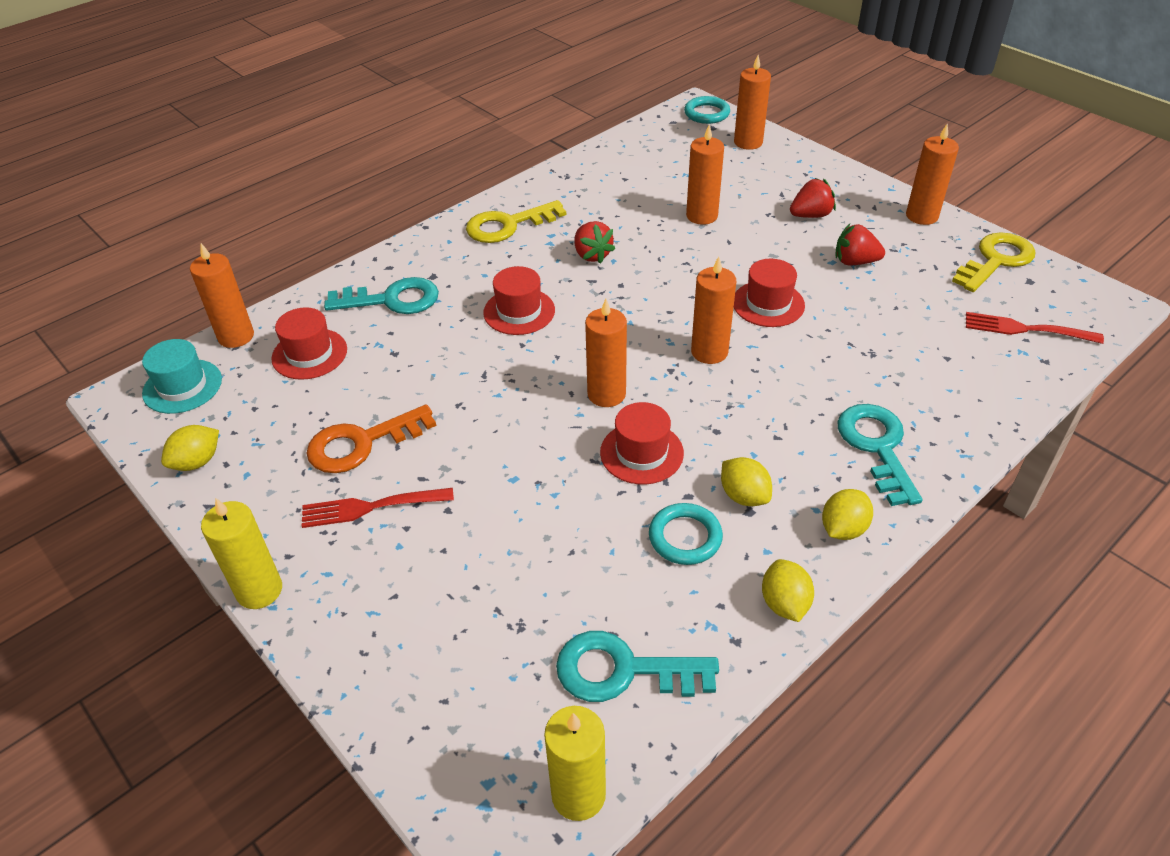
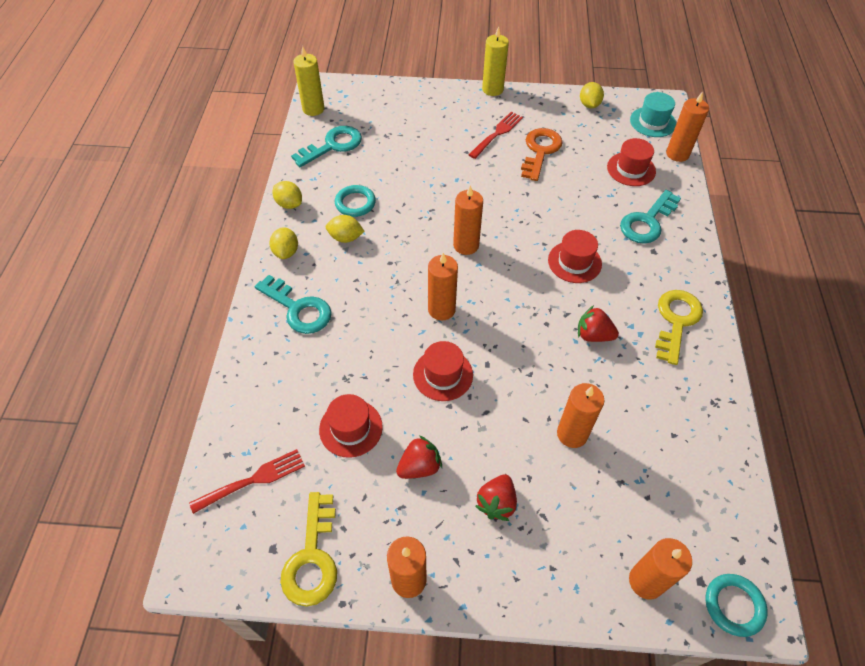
camera: 135 degrees right, 10 degrees up
red hat [600,402,684,485] -> red hat moved to [319,394,383,458]

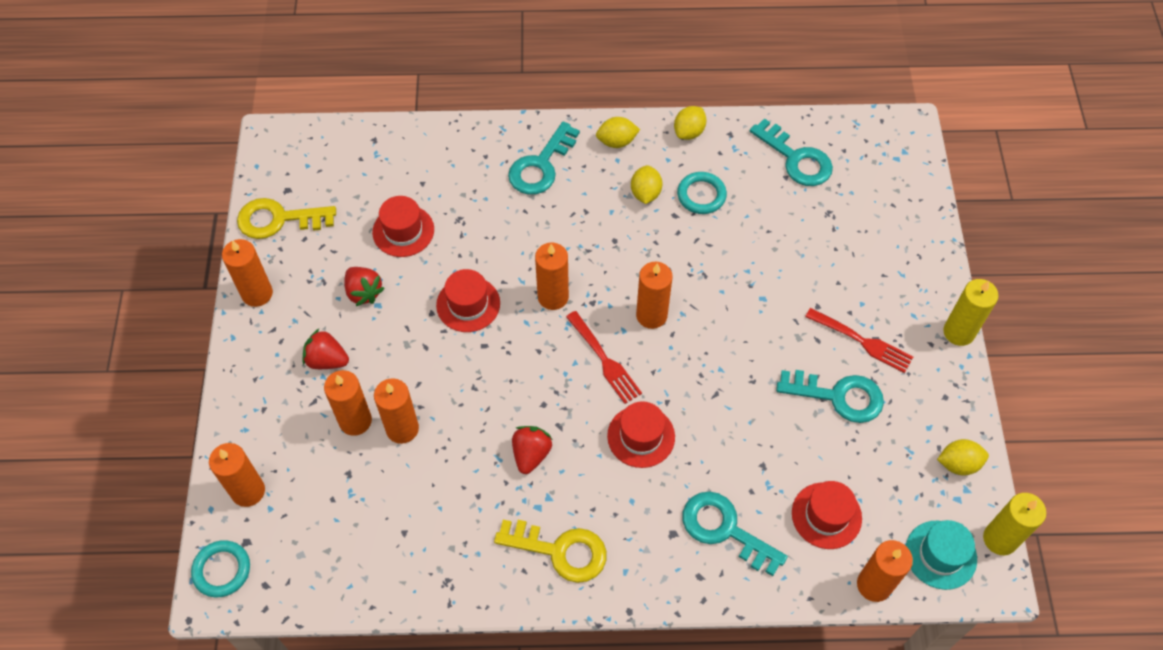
camera: 85 degrees right, 5 degrees up
red fork [189,449,305,514] -> red fork moved to [566,311,642,404]
yellow candle [294,46,324,116] -> yellow candle moved to [983,493,1046,555]
orange key [521,128,563,181] -> turquoise key [776,370,884,423]
none -> orange candle [324,370,372,436]

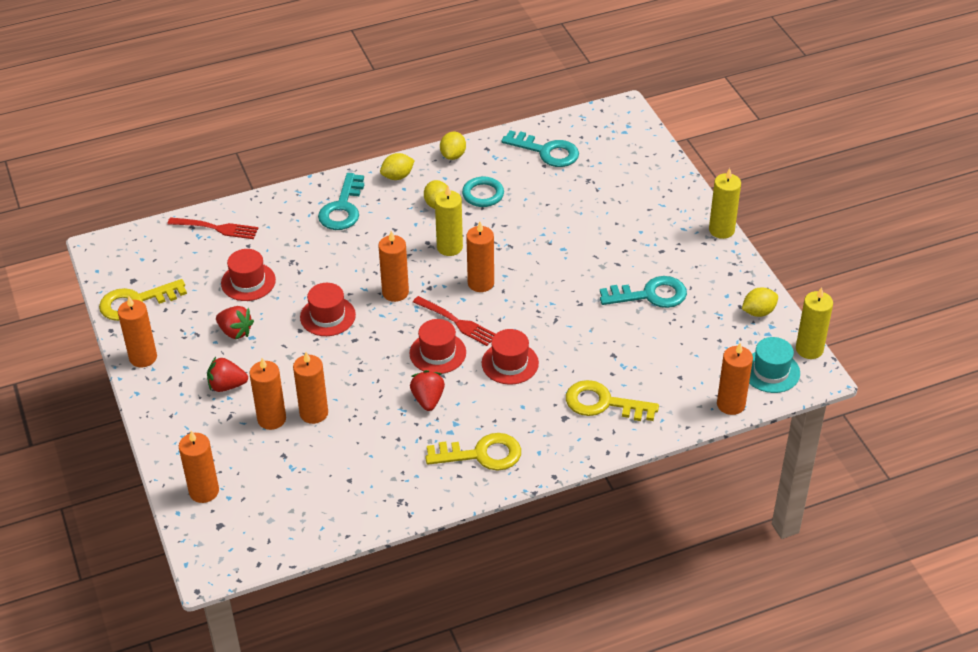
camera: 20 degrees left, 15 degrees down
turquoise ring [191,540,250,597] -> none
turquoise key [683,491,788,576] -> yellow key [566,380,659,421]
red hat [792,481,862,549] -> red hat moved to [409,319,466,374]
red fork [805,308,913,373] -> red fork moved to [167,217,258,239]
none -> yellow candle [435,185,463,256]

